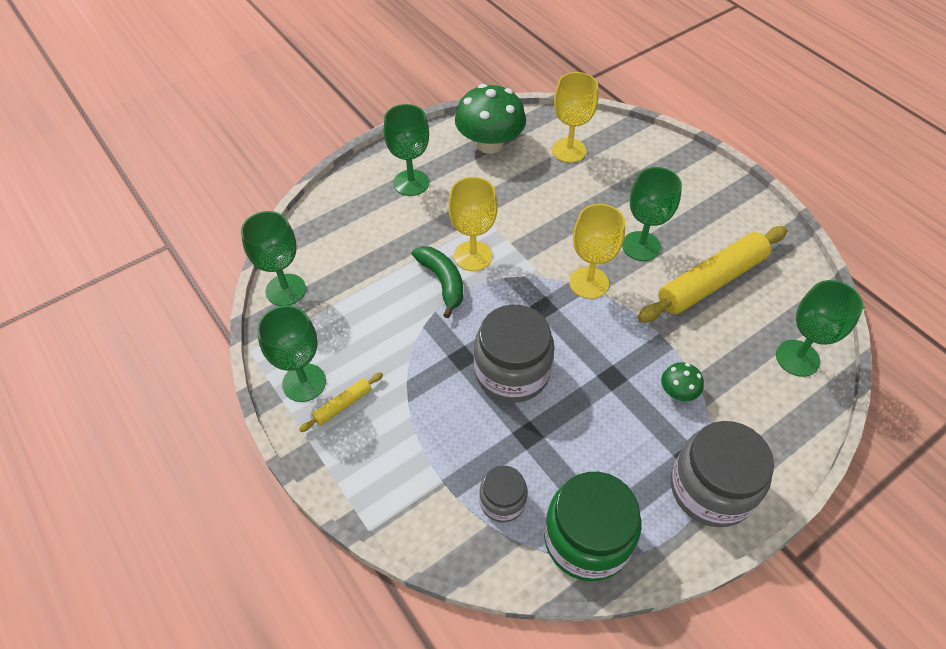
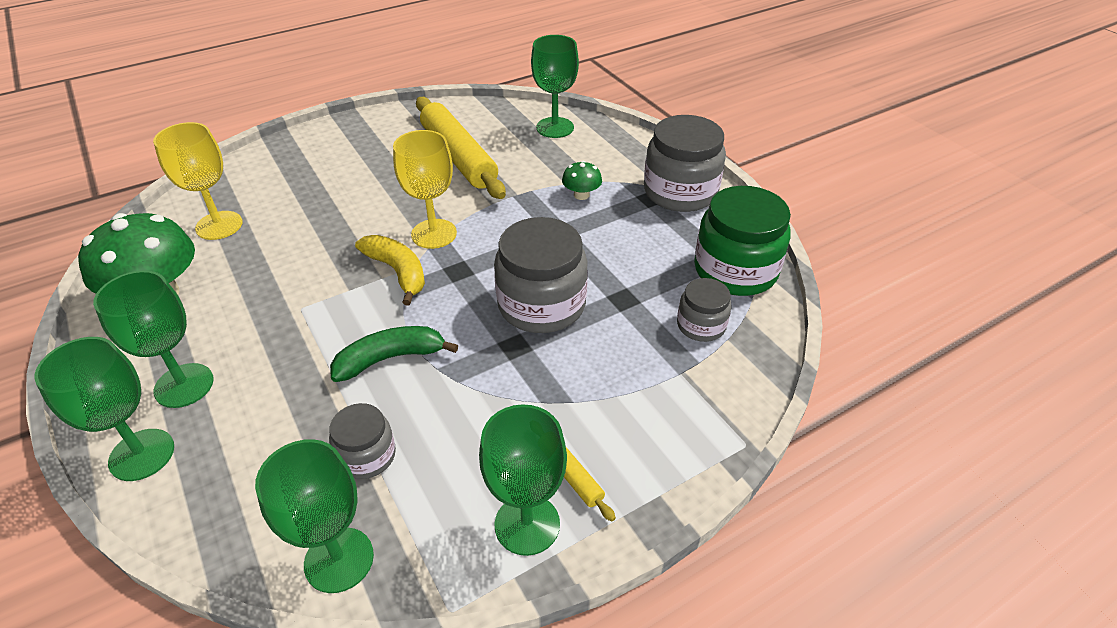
camera: 85 degrees left, 10 degrees down
yellow goblet [448,177,498,271] -> none
green goblet [622,167,682,261] -> green goblet moved to [34,337,174,481]
none -> grey jar [329,403,396,479]
none -> yellow banana [355,235,425,305]

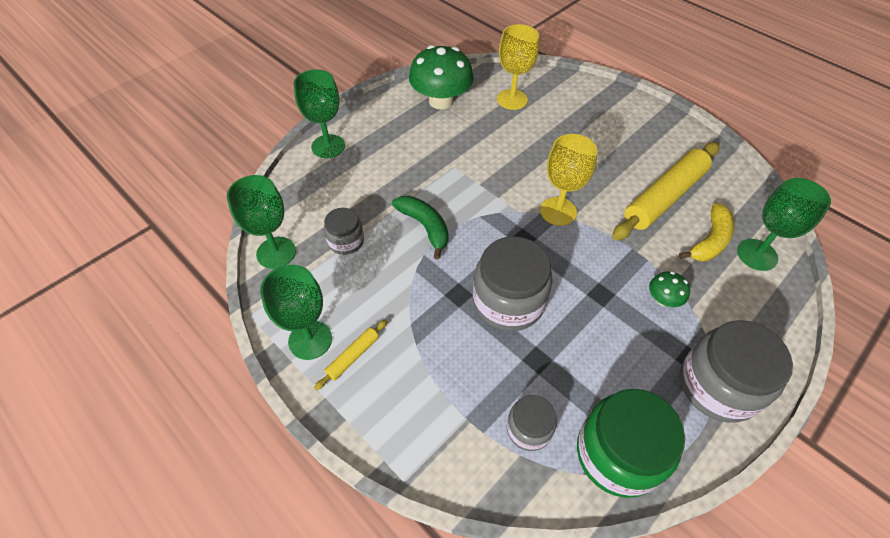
camera: 75 degrees right, 10 degrees up
green goblet [93,270,214,408] -> none
yellow banana [355,235,425,305] -> yellow banana moved to [679,203,734,261]

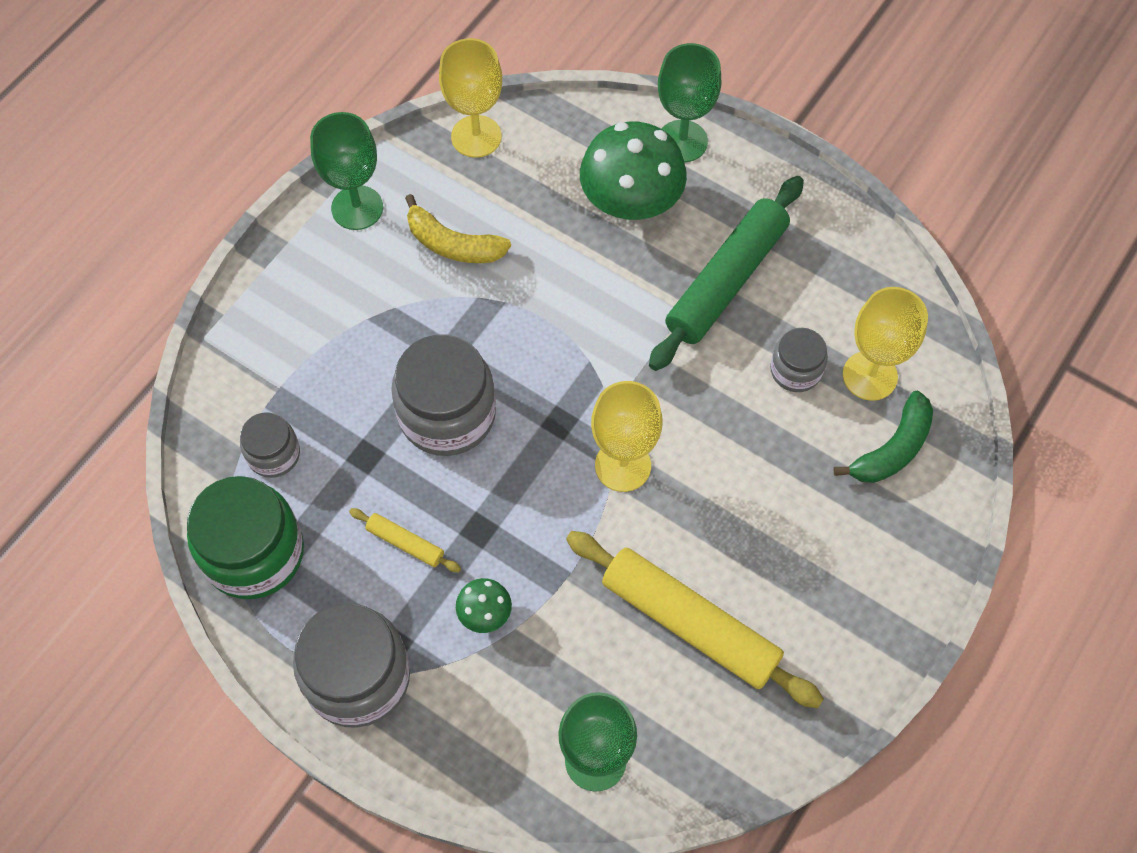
camera: 80 degrees right, 10 degrees up
green goblet [227,175,296,269] -> yellow goblet [439,38,502,158]
yellow rolling pin [314,319,387,390] -> yellow rolling pin moved to [349,508,461,572]
grey jar [324,208,364,255] -> grey jar moved to [770,328,828,392]
green banana [392,196,449,259] -> green banana moved to [833,391,933,483]
green mushroom [409,45,474,110] -> green mushroom moved to [580,122,687,220]
yellow banana [679,203,734,261] -> yellow banana moved to [405,194,511,263]
none -> green rolling pin [649,176,804,371]

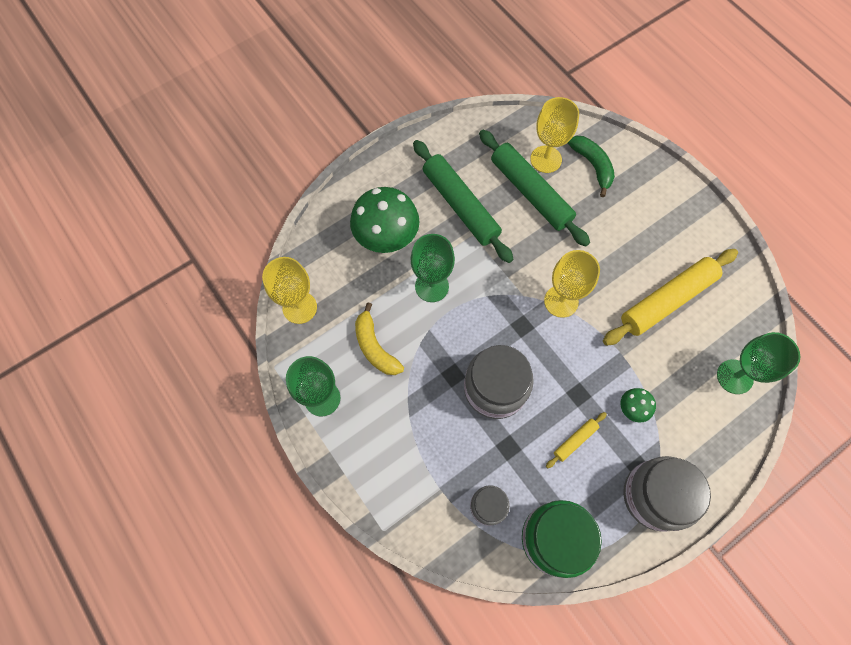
camera: 70 degrees left, 5 degrees up
yellow banana [405,194,511,263] -> yellow banana turned 105 degrees clockwise [355,303,404,375]
green goblet [658,43,721,162] -> green goblet moved to [411,234,455,302]
grey jar [770,328,828,392] -> green rolling pin [479,130,590,247]

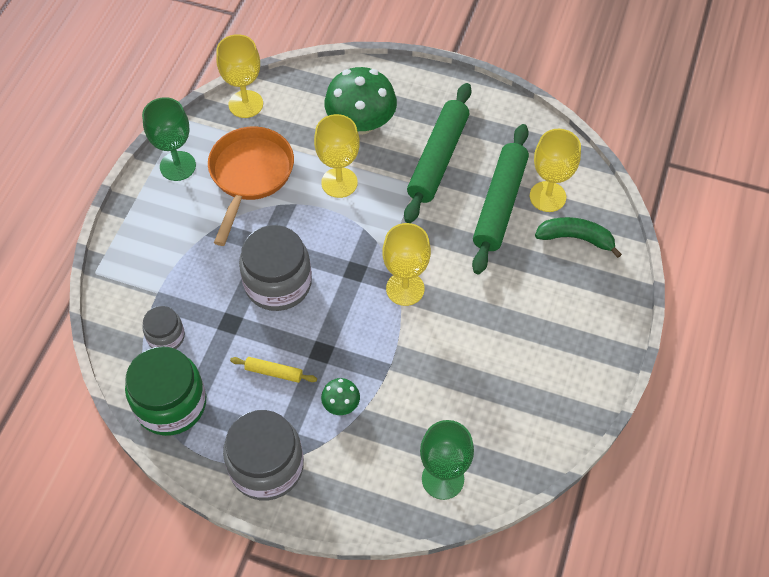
camera: 55 degrees right, 10 degrees down
yellow banana [355,303,404,375] -> orange pan [208,126,294,246]
green goblet [411,234,455,302] -> yellow goblet [314,114,360,198]
green banana [568,136,615,197] -> green banana turned 105 degrees counterclockwise [535,217,622,258]
yellow rolling pin [603,249,738,346] -> none

